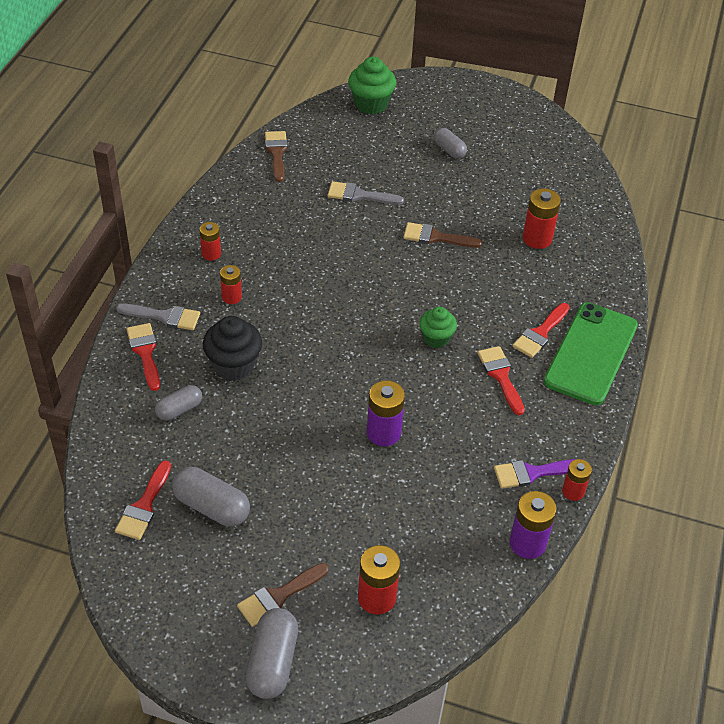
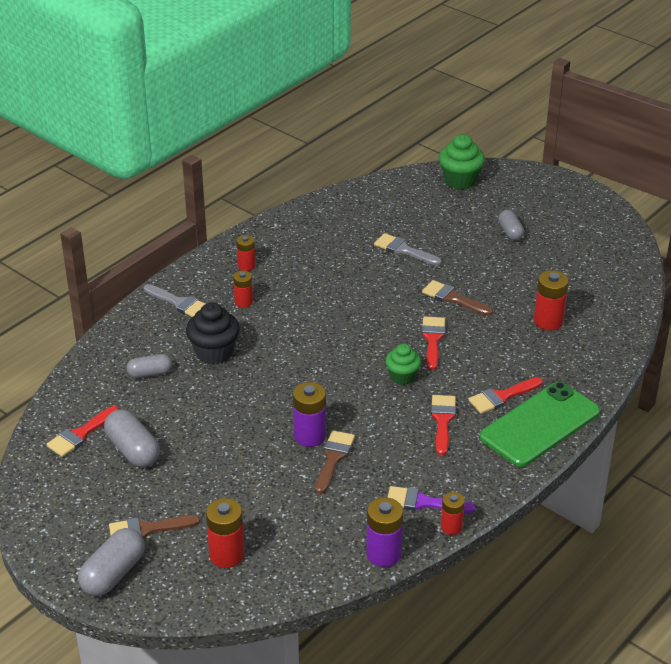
camera: 25 degrees right, 10 degrees down
red brush [126,323,160,391] -> red brush moved to [422,317,445,370]
brown brush [265,131,288,182] -> brown brush moved to [315,430,355,494]

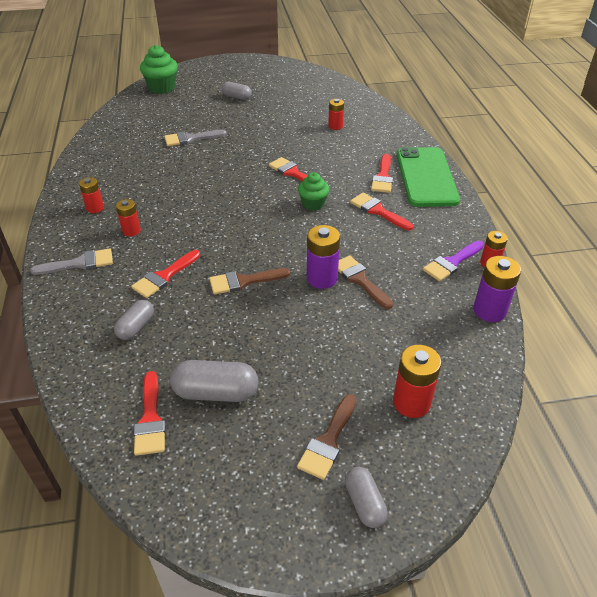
camera: 50 degrees left, 5 degrees up
grey capsule [78,528,145,596] -> grey capsule [345,467,388,528], size x0.63
black cupcake [186,302,240,365] -> red brush [131,250,200,298]
brown brush [422,280,493,316] -> brown brush moved to [209,268,291,294]
red battery [534,270,569,330] -> red battery [328,99,344,130], size x0.63

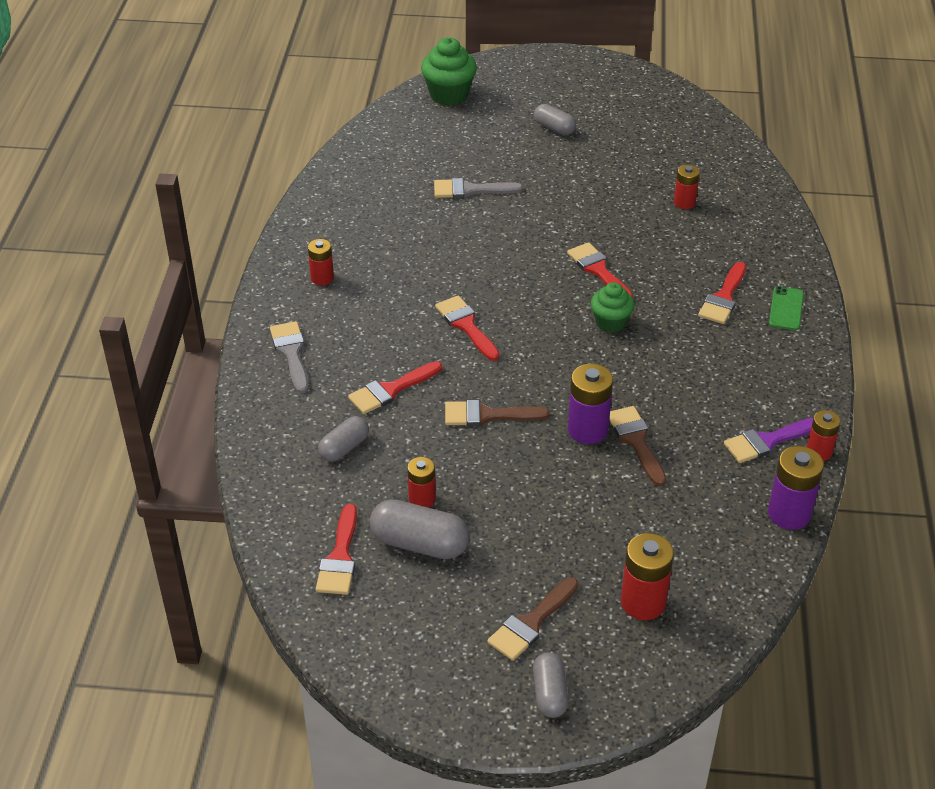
camera: 15 degrees right, 0 degrees up
grey brush [31,248,113,275] -> grey brush turned 105 degrees counterclockwise [270,321,309,394]
red battery [116,199,141,236] -> red battery moved to [407,457,436,508]
red brush [350,193,413,231] -> red brush moved to [435,295,500,361]
green phone [397,147,460,207] -> green phone [769,286,804,330], size x0.43

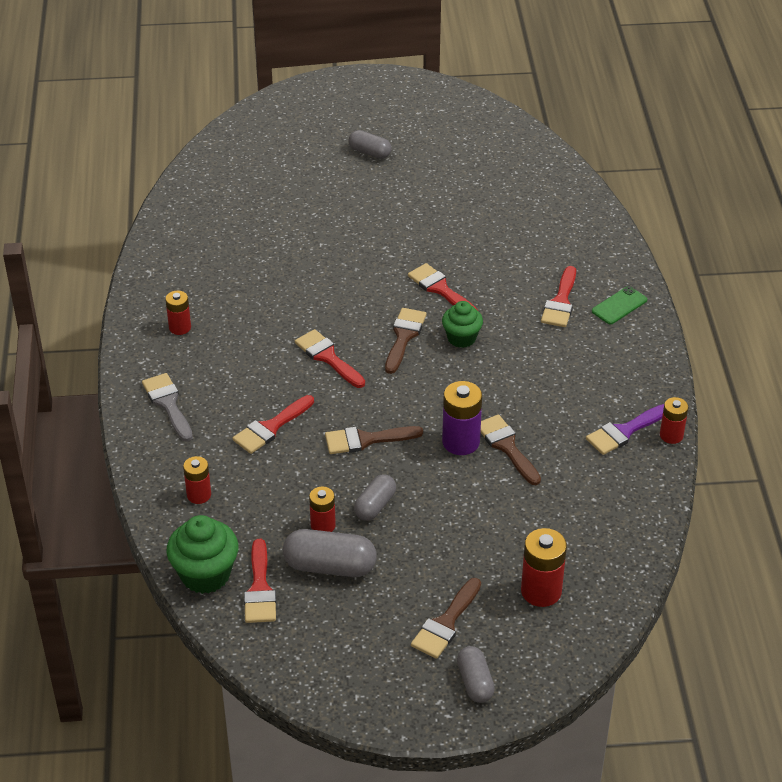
camera: 10 degrees left, 0 degrees up
grey capsule [318,416,369,462] -> grey capsule moved to [354,474,396,521]
green cupcake [421,37,477,106] -> green cupcake moved to [166,515,239,594]
grey brush [434,178,523,198] -> none
red battery [674,165,700,209] -> red battery moved to [183,456,211,504]
purple battery [768,446,824,530] -> none
green phone [769,286,804,330] -> green phone turned 45 degrees clockwise [592,286,647,324]
none -> brown brush [385,308,427,374]

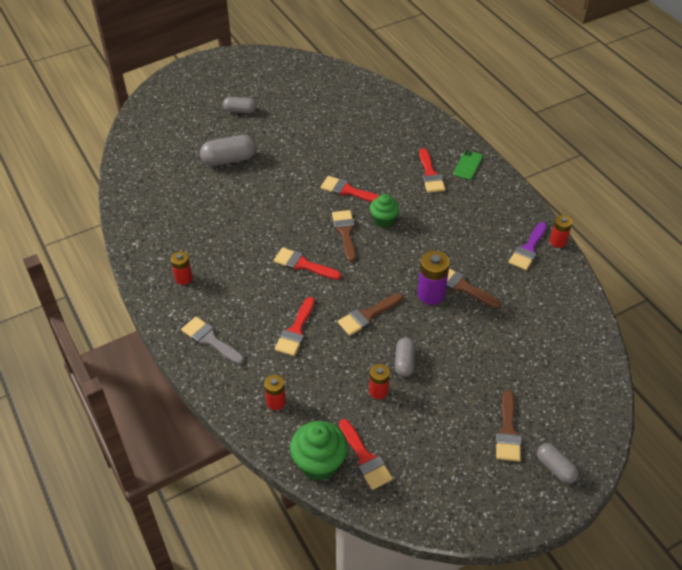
camera: 25 degrees left, 5 degrees up
grey capsule [283,529,377,577] -> grey capsule moved to [200,135,257,166]
red battery [521,528,567,607] -> none

